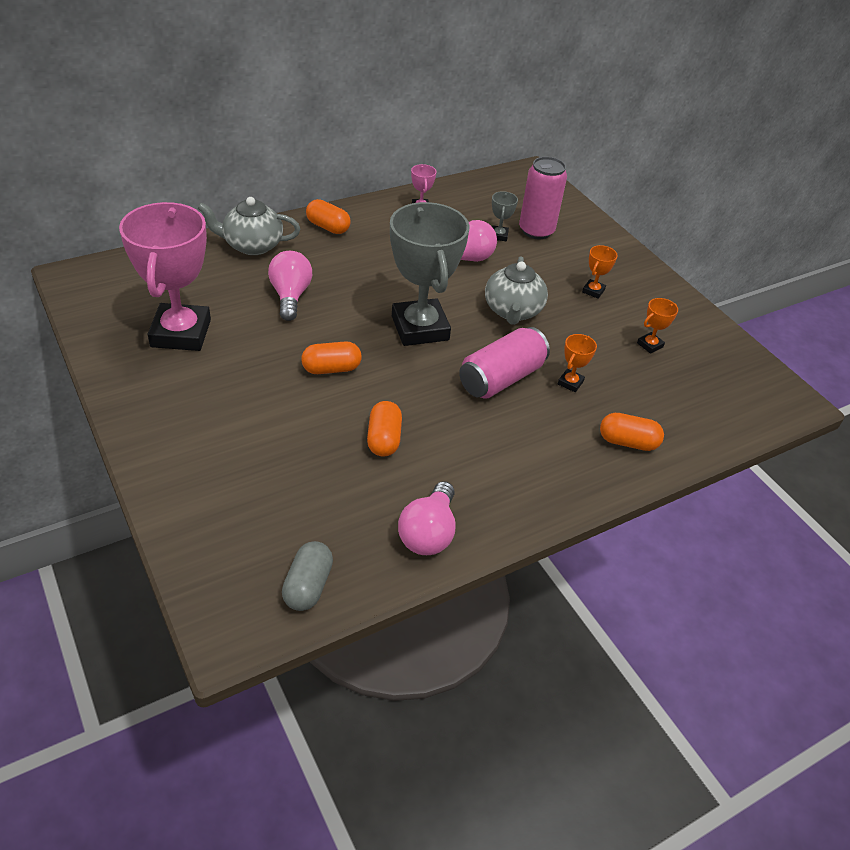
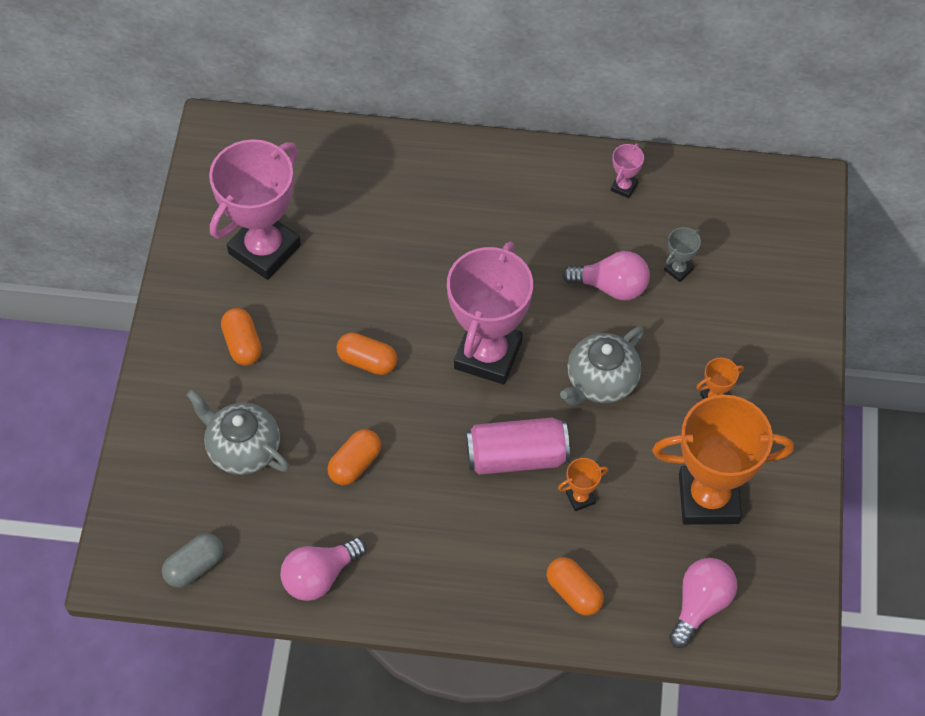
camera: 40 degrees right, 15 degrees up
grey teapot [197,197,300,255] -> grey teapot moved to [186,389,289,475]
pink light bulb [268,251,312,321] -> pink light bulb moved to [669,558,737,648]
orange capsule [306,199,351,234] -> orange capsule moved to [221,308,262,366]
grey trophy [390,202,470,346] -> pink trophy [447,242,533,385]
pink can [519,157,567,239] -> none
orange trophy [637,298,678,354] -> orange trophy [652,395,794,525], size x2.49

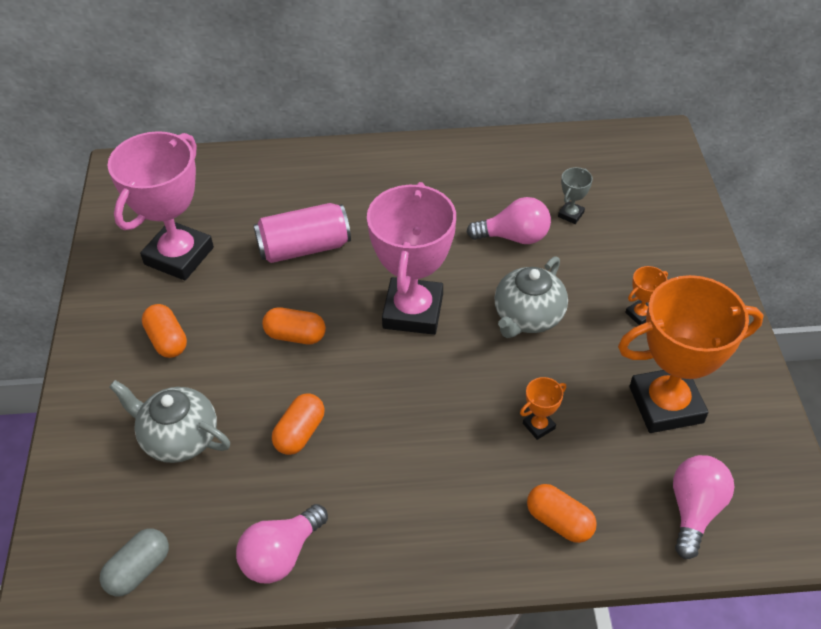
camera: 10 degrees left, 10 degrees down
pink can [466,417,570,475] -> pink can moved to [253,203,351,263]
pink trophy [611,143,644,198] -> none

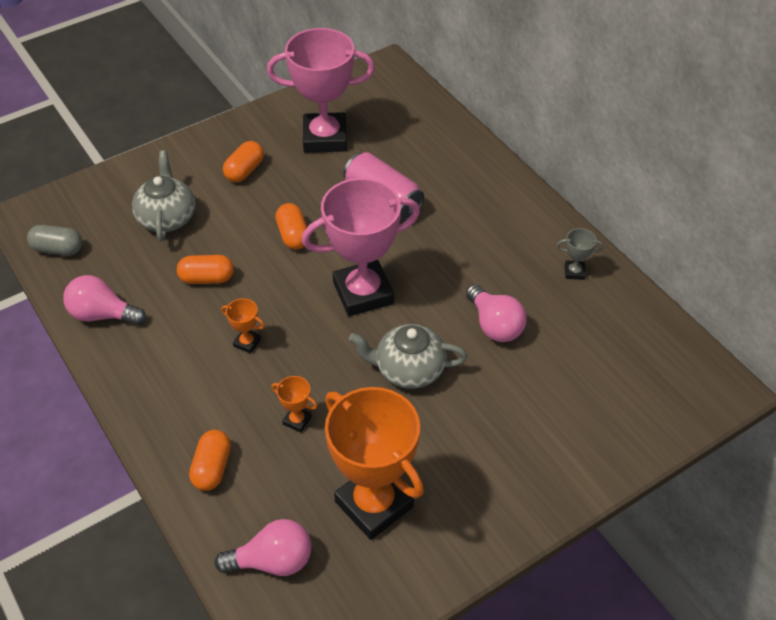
camera: 60 degrees right, 0 degrees up
grey trophy [558,167,593,224] -> grey trophy moved to [556,228,604,280]
orange trophy [625,266,668,325] -> orange trophy moved to [221,298,265,354]

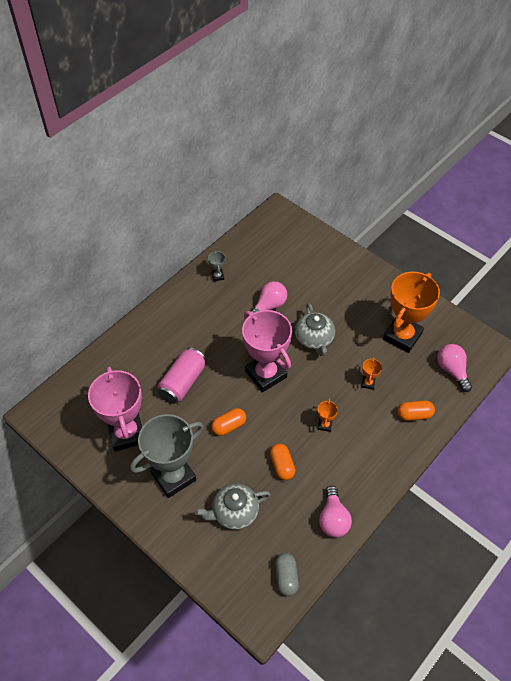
camera: 105 degrees left, 5 degrees up
orange capsule [223,141,264,182] -> grey trophy [130,414,204,498]

